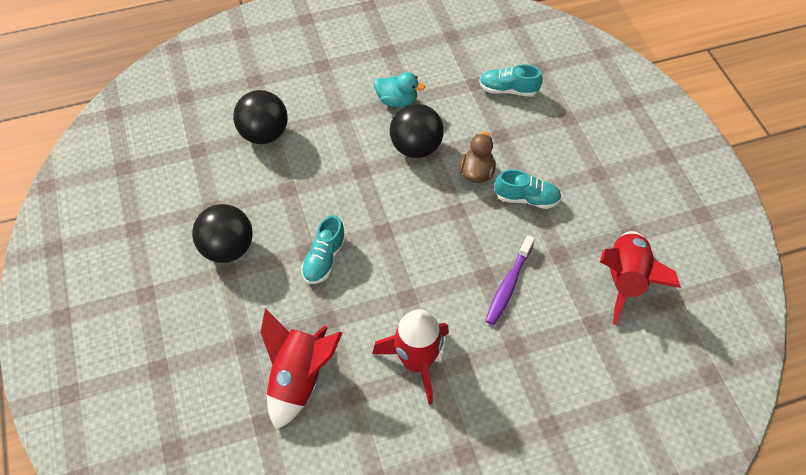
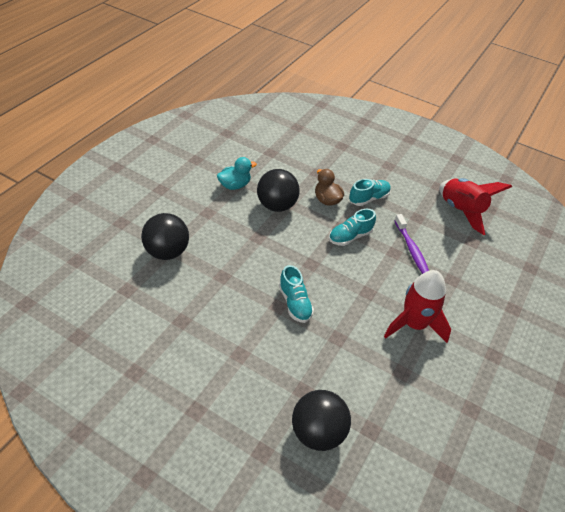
camera: 45 degrees left, 10 degrees down
black ball [192,204,253,263] -> black ball moved to [292,390,351,451]
red rocket [260,308,343,430] -> none
turquoise shoe [479,64,543,97] -> turquoise shoe moved to [329,209,376,246]

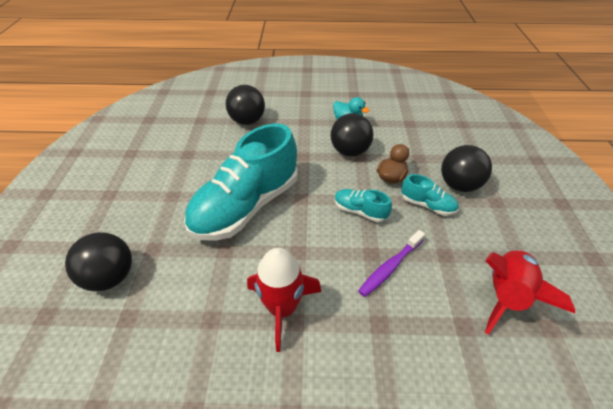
camera: 65 degrees right, 0 degrees up
turquoise shoe [279,265,314,323] -> turquoise shoe [184,124,298,241], size x2.31
none -> black ball [441,145,492,192]

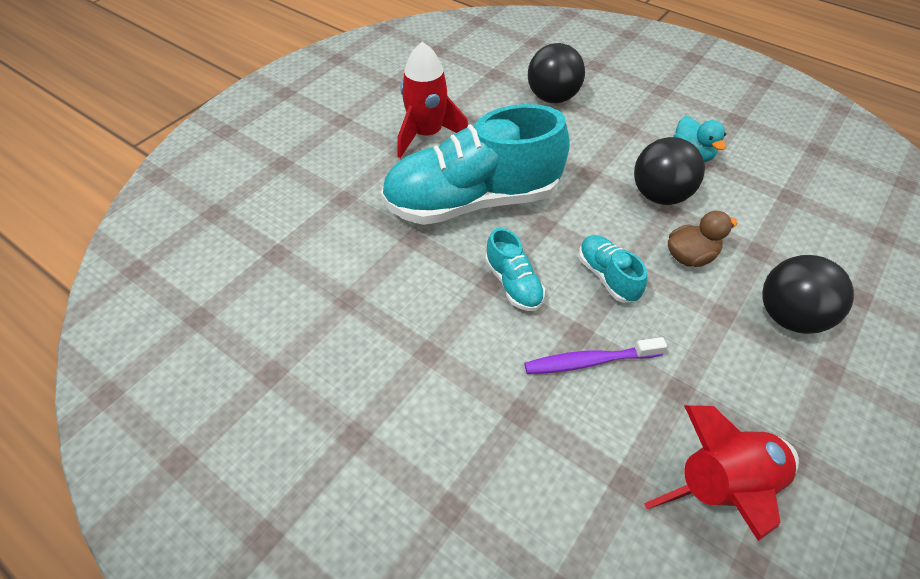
camera: 35 degrees right, 5 degrees up
black ball [65,232,132,291] -> none
red rocket [247,248,321,352] -> red rocket moved to [398,42,468,158]
turquoise shoe [401,174,459,216] -> turquoise shoe moved to [485,228,545,311]

